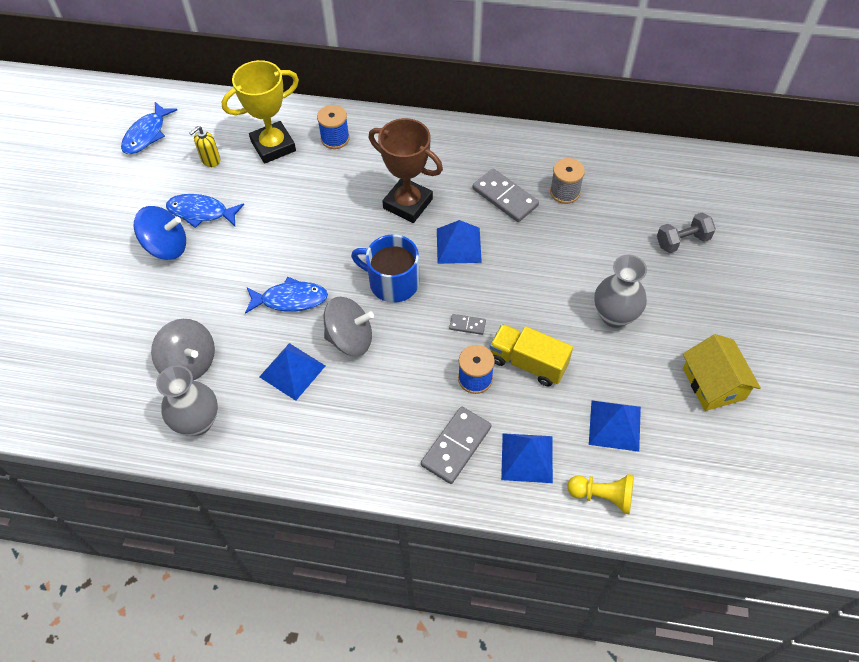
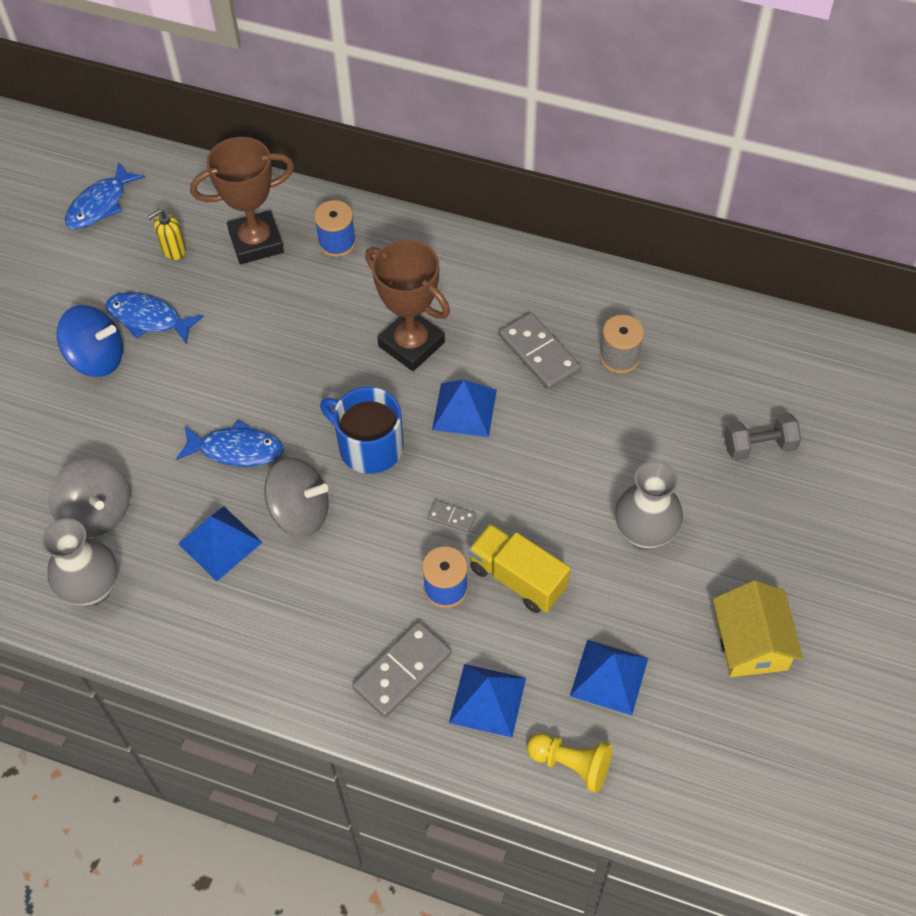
camera: 10 degrees right, 0 degrees up
yellow trophy [221,60,299,164] -> brown trophy [190,137,294,264]

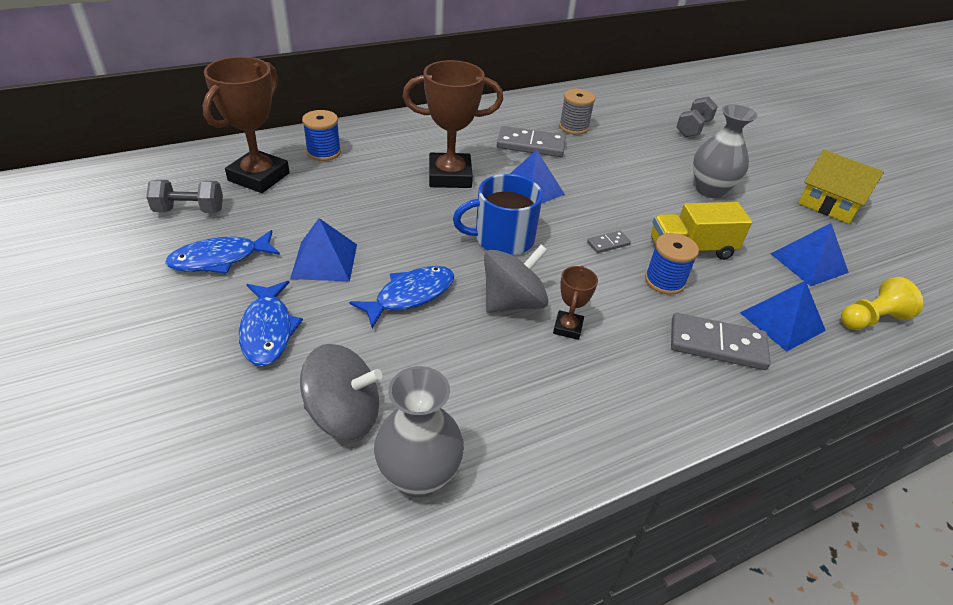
camera: 50 degrees left, 15 degrees down
blue spinning top [57,305,123,377] -> none
blue fish [65,162,145,229] -> blue fish moved to [239,281,303,366]
yellow soap dispenser [147,209,186,260] -> grey dumbbell [146,180,223,213]
blue pyramid [178,506,263,581] -> blue pyramid moved to [290,218,357,281]
grey domino [352,622,451,718] -> grey domino turned 75 degrees counterclockwise [671,313,771,370]
none -> brown trophy [553,266,598,340]

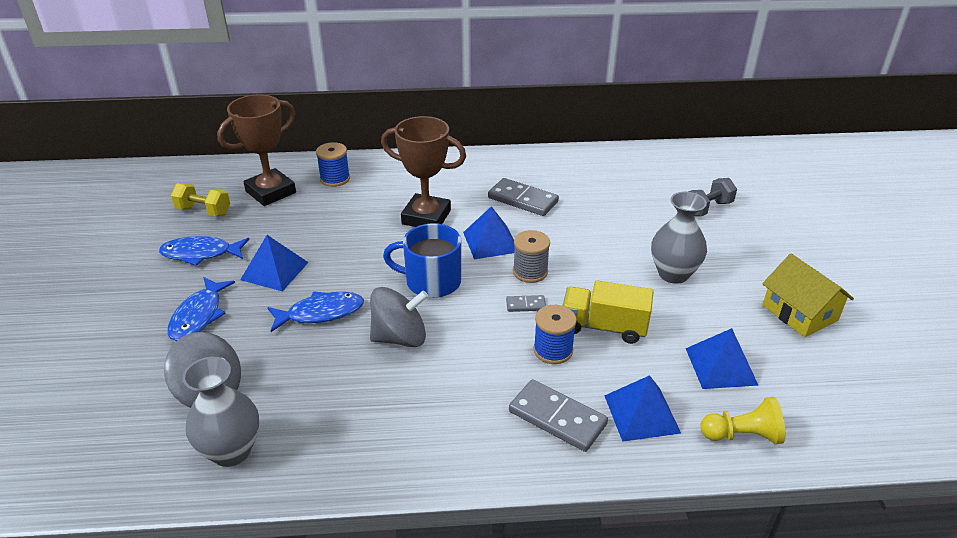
camera: 25 degrees right, 5 degrees down
grey dumbbell [146,180,223,213] -> yellow dumbbell [171,183,230,216]
brown trophy [553,266,598,340] -> none
grey spool [559,89,595,135] -> grey spool moved to [513,230,550,283]

